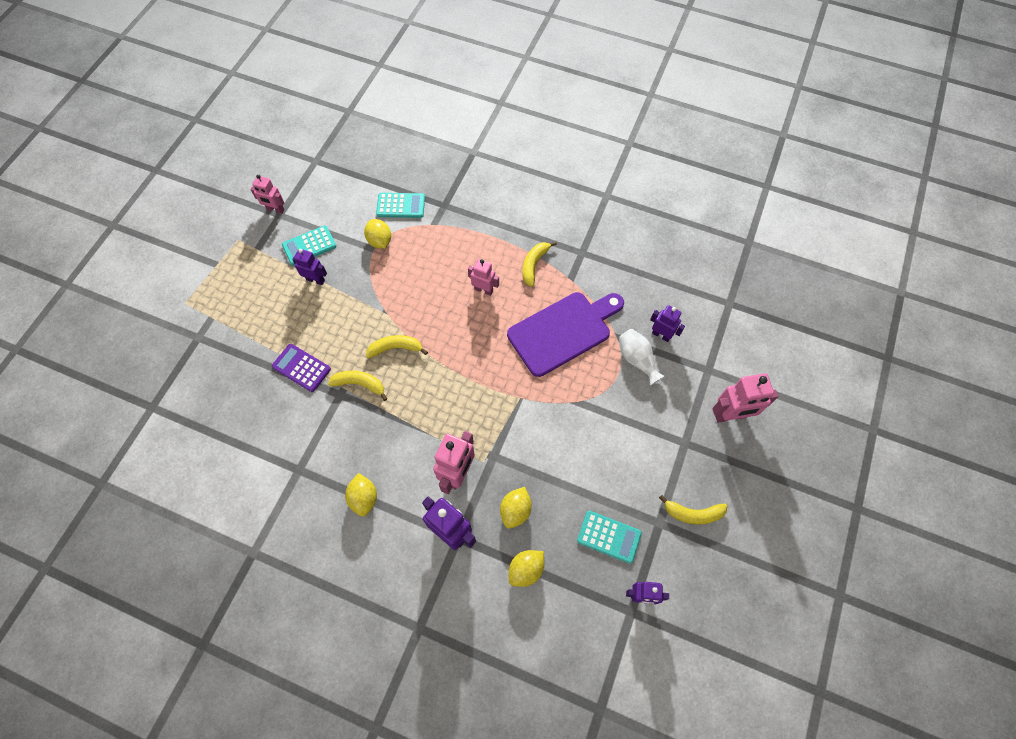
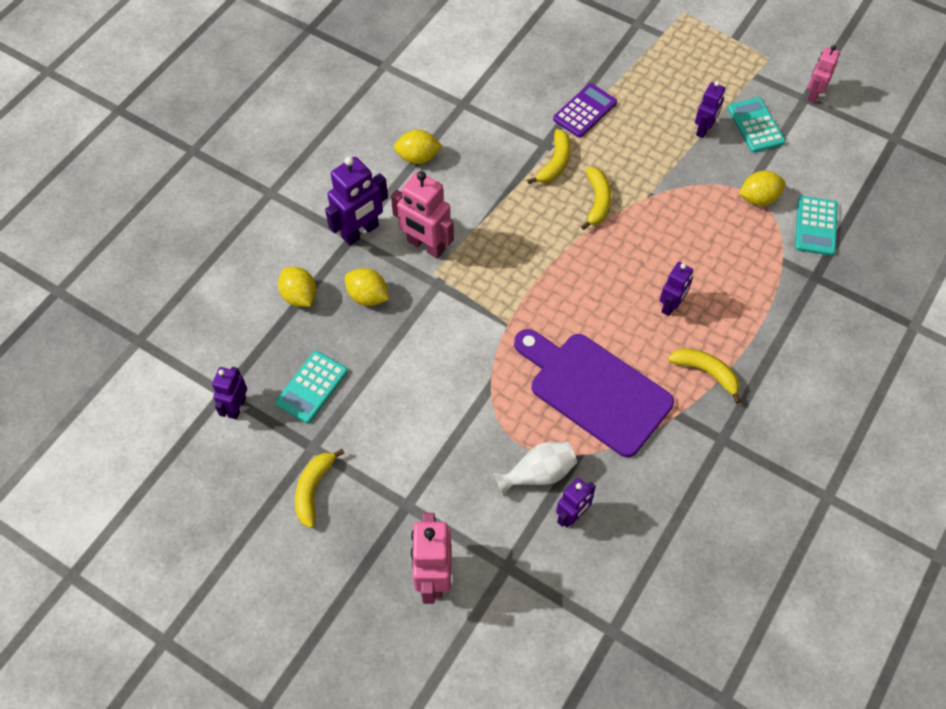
camera: 100 degrees right, 5 degrees down
pink robot [468,259,499,296] -> purple robot [660,262,693,316]
purple cutting board [507,292,624,377] -> purple cutting board turned 150 degrees clockwise [514,329,674,457]

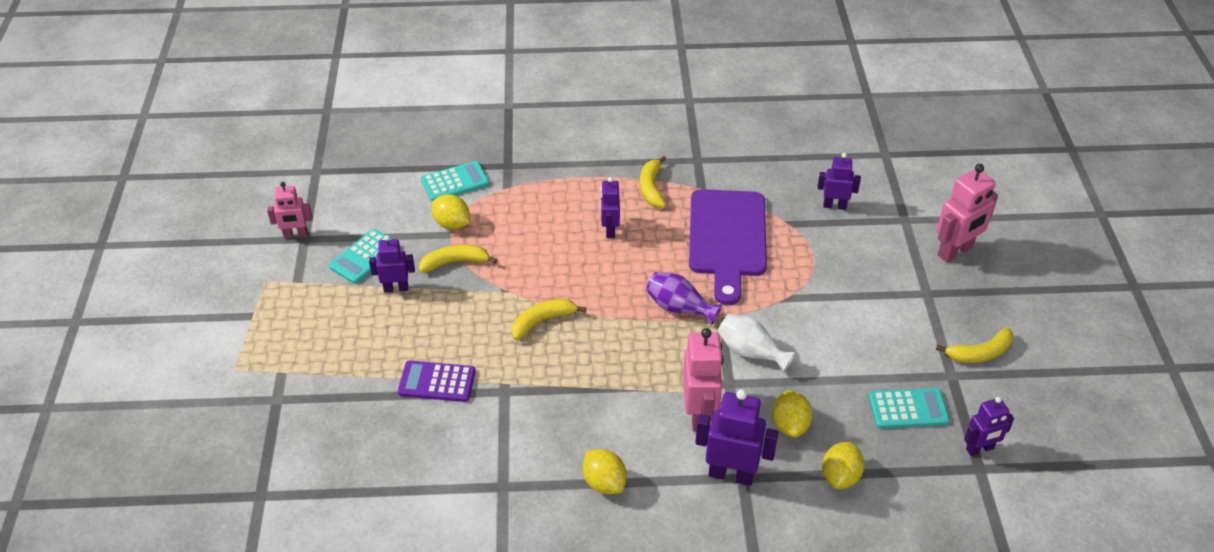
camera: 125 degrees left, 15 degrees down
white vase [493,442,578,497] -> white vase moved to [718,314,796,373]
yellow banana [527,129,571,184] -> yellow banana moved to [419,245,497,273]
purple robot [660,262,693,316] -> purple robot turned 90 degrees counterclockwise [600,177,620,238]
none -> purple vase [646,272,722,326]

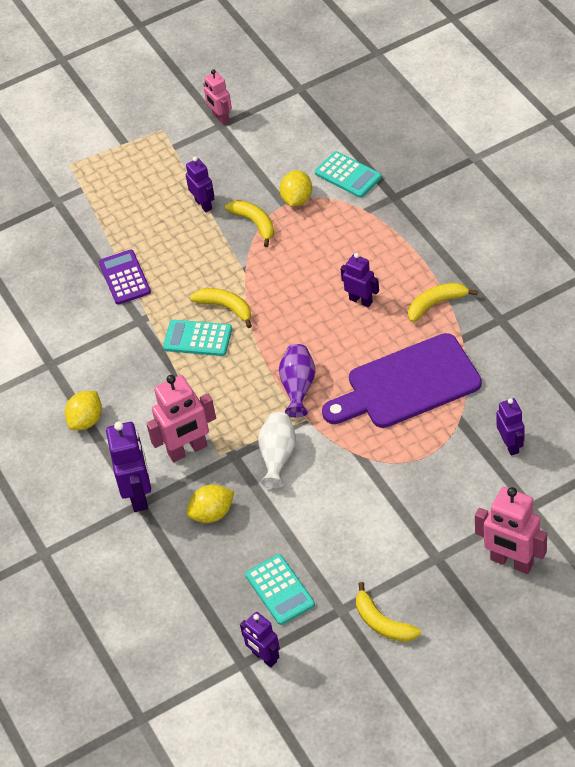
camera: 70 degrees right, 5 degrees up
turquoise calculator [329,229,400,284] -> turquoise calculator moved to [163,320,232,356]
purple robot [600,177,620,238] -> purple robot turned 60 degrees clockwise [340,253,379,307]
yellow lemon [822,442,864,489] -> none

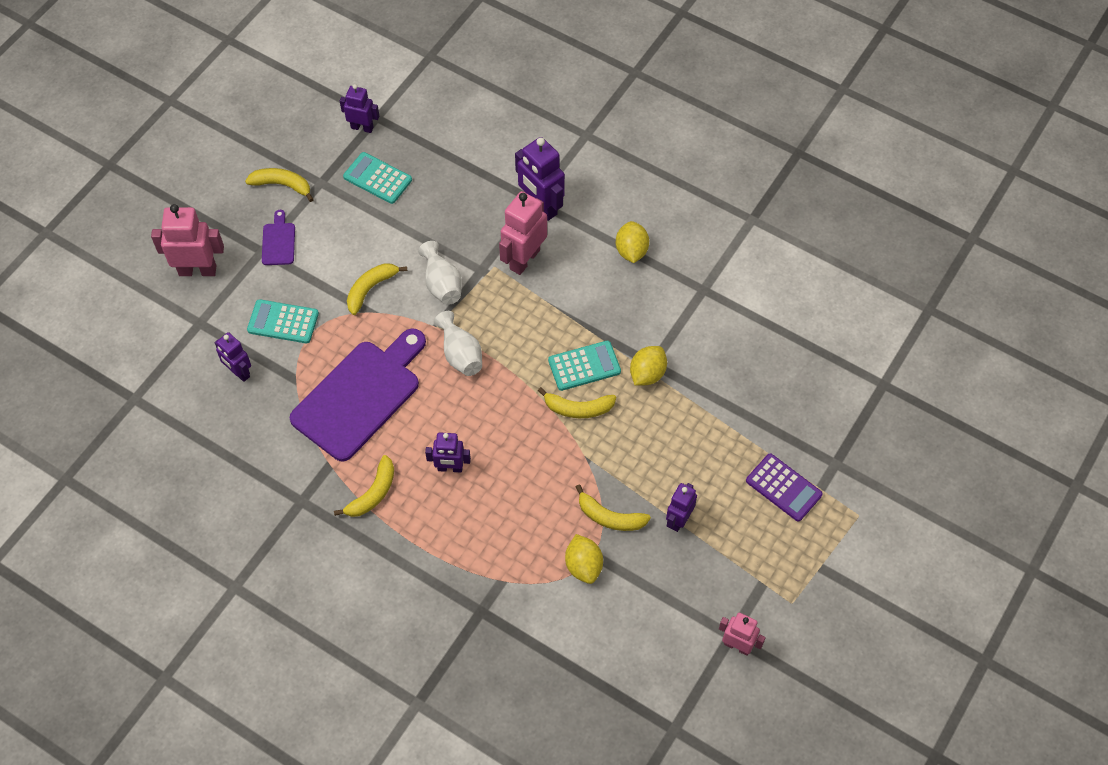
camera: 145 degrees right, 10 degrees up
purple calculator [99,249,151,305] -> purple calculator moved to [746,454,823,522]
purple robot [186,157,214,212] -> purple robot turned 90 degrees clockwise [666,483,697,532]
yellow lemon [186,485,234,523] -> yellow lemon moved to [630,346,667,386]
purple vase [279,344,316,418] -> white vase [434,311,482,376]
turquoise calculator [315,151,382,198] -> turquoise calculator moved to [247,299,319,343]
none -> purple cutting board [262,210,295,265]
none -> yellow banana [347,263,407,315]

